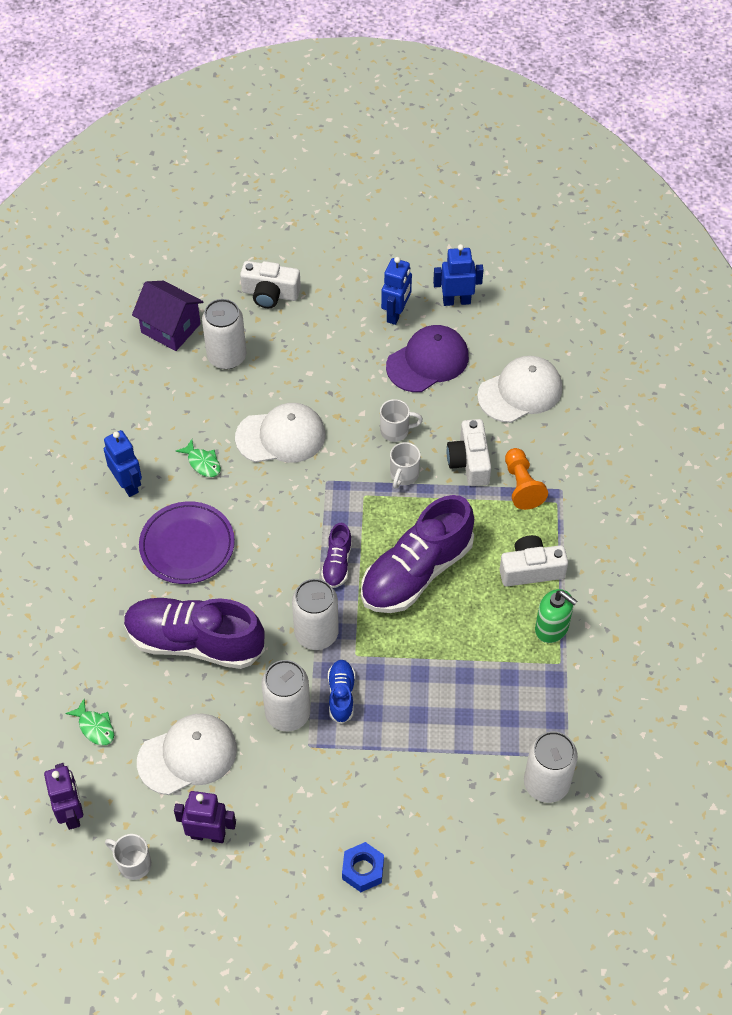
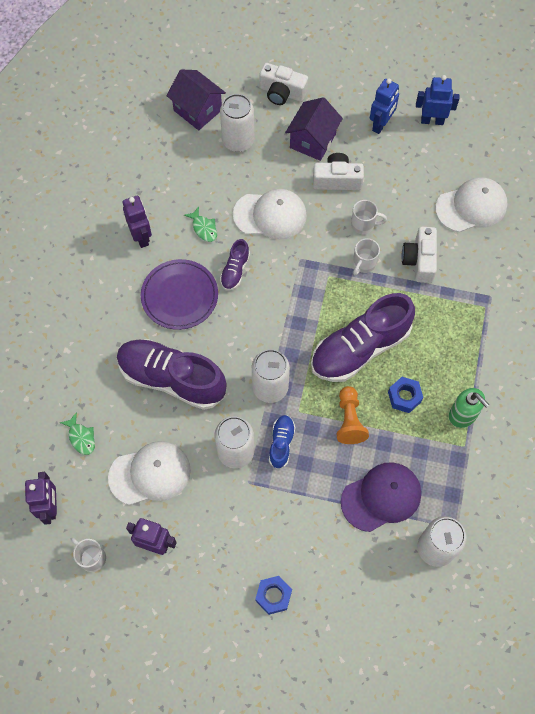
camera: 10 degrees right, 10 degrees up
blue robot [104,430,142,497] -> purple robot [123,196,152,248]
purple shoe [321,523,352,588] -> purple shoe moved to [220,239,250,290]
purple cap [386,325,469,392] -> purple cap moved to [341,462,421,532]
white camera [500,535,568,586] -> white camera moved to [313,153,364,190]
orange pawn [505,448,548,510] -> orange pawn moved to [337,386,369,444]
none -> purple house [285,97,343,161]
none -> blue nut [388,377,423,413]

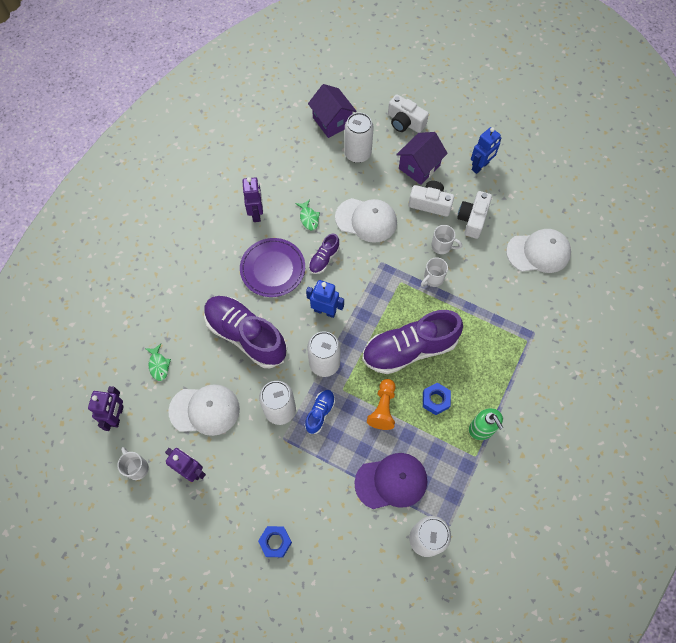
camera: 15 degrees right, 0 degrees up
white camera [401,227,437,283] -> white camera moved to [457,191,492,239]
blue robot [416,75,460,125] -> blue robot moved to [306,280,344,318]

